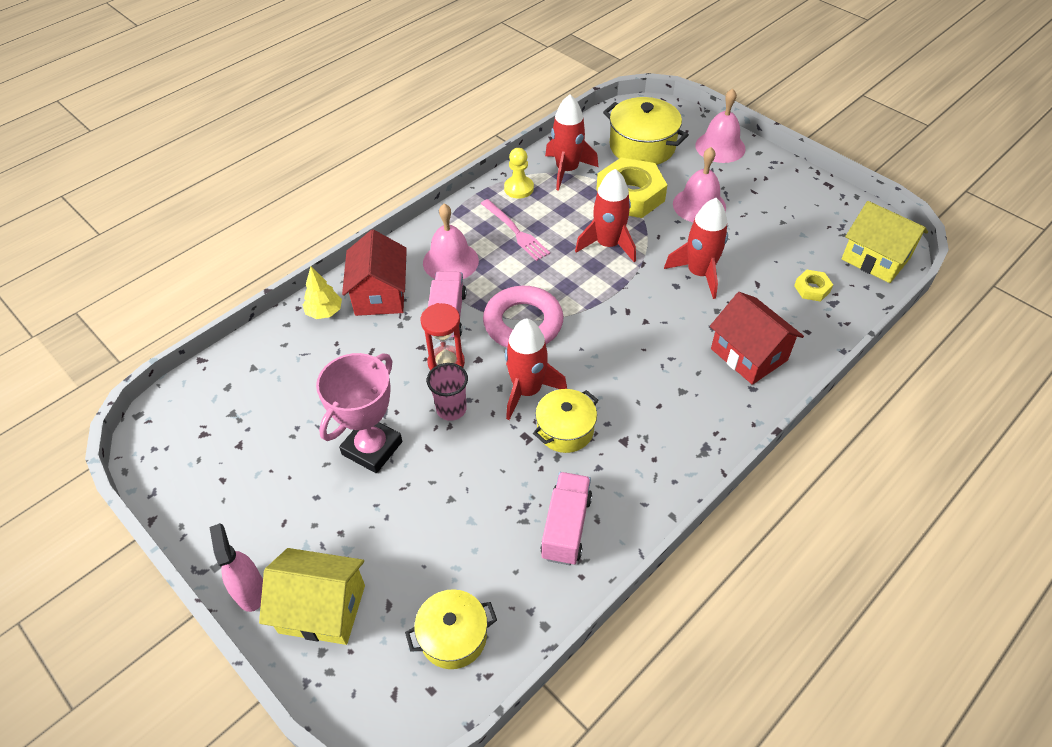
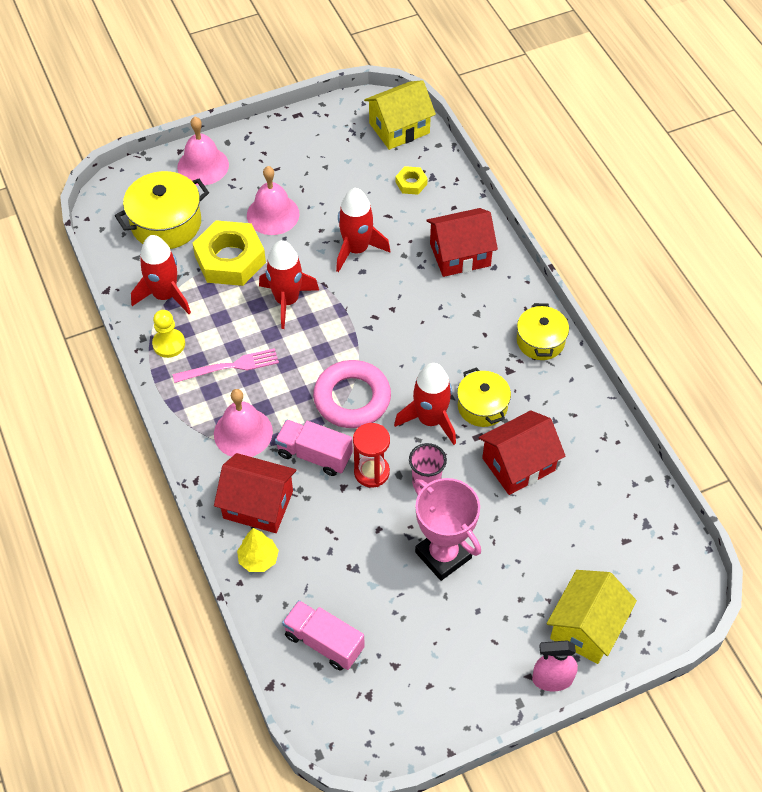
camera: 70 degrees left, 5 degrees up
yellow pot [405,589,497,669] -> yellow pot moved to [517,303,569,360]
pink truck [540,472,592,565] -> pink truck moved to [282,600,365,671]
none -> red house [478,411,566,495]

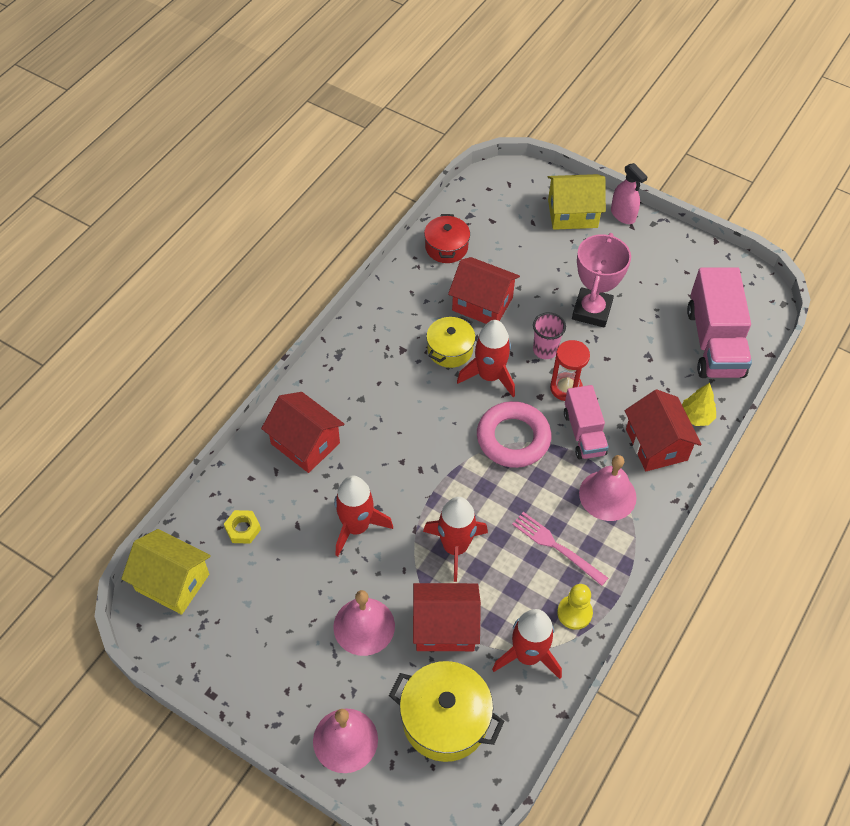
camera: 125 degrees left, 0 degrees up
yellow nut [192,220,266,286] -> red house [413,583,481,651]
pink truck [282,600,365,671] -> pink truck [687,267,752,378], size x1.63
yellow pot [517,303,569,360] -> none
none -> red pot [424,214,470,263]

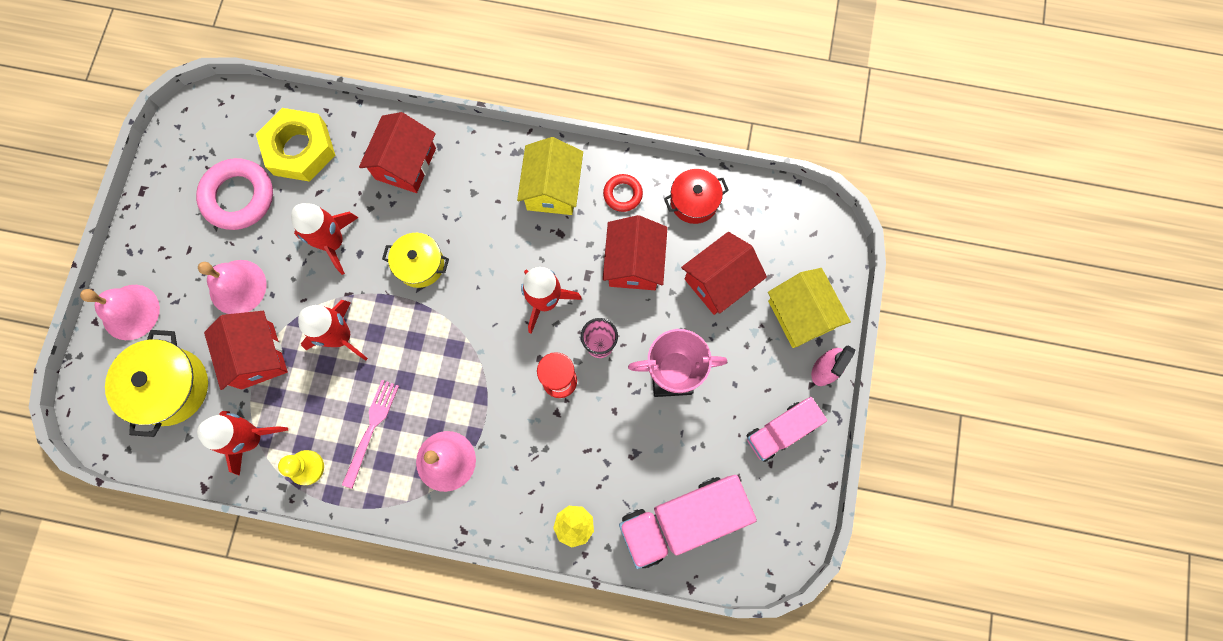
camera: 70 degrees right, 20 degrees up
yellow house [121,529,211,615] -> yellow house moved to [517,137,583,215]
yellow nut [224,510,261,544] -> yellow nut [256,108,336,182], size x2.17
yellow pot [426,316,475,368] -> yellow pot moved to [382,233,449,288]
pink ring [477,401,551,468] -> pink ring moved to [196,158,273,230]
pink truck [564,385,609,459] -> pink truck moved to [746,397,827,462]
red house [625,389,702,471] -> red house moved to [681,232,767,315]
none -> red ring [603,174,643,212]

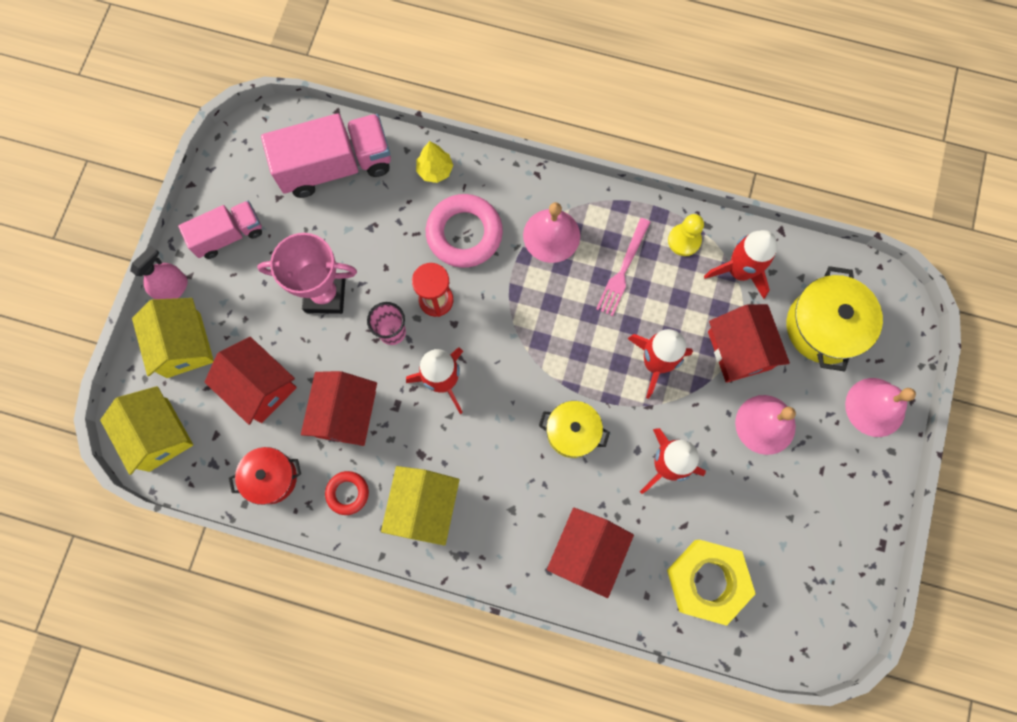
camera: 175 degrees left, 0 degrees up
pink ring [196,158,273,230] -> pink ring moved to [426,194,503,268]
red house [681,232,767,315] -> red house turned 75 degrees clockwise [205,337,297,425]
none -> yellow house [100,386,193,475]

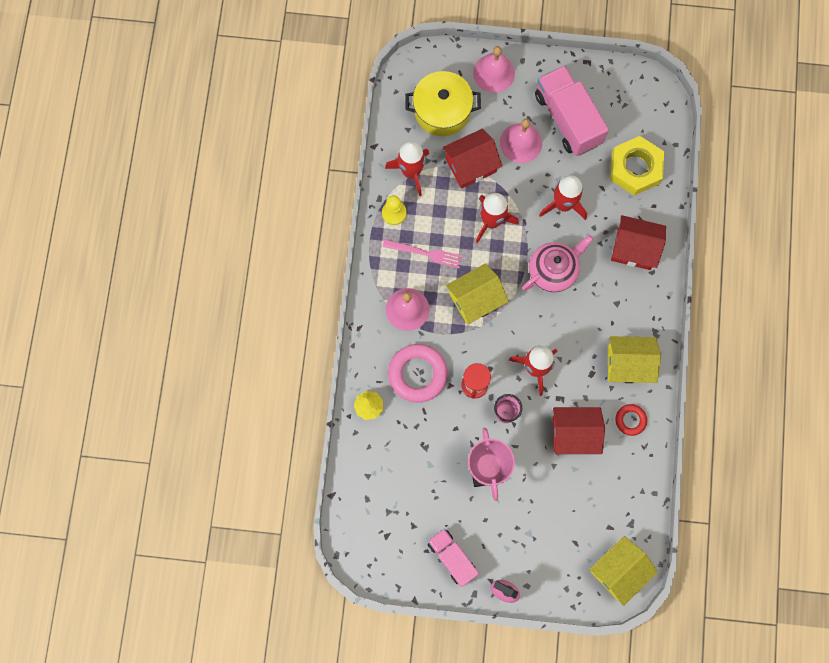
camera: 100 degrees left, 0 degrees up
yellow house [132,298,214,378] -> yellow house moved to [446,263,509,325]
red house [205,337,297,425] -> none
red pot [229,447,301,505] -> none
pink truck [261,113,391,198] -> pink truck moved to [535,65,609,156]
yellow pot [539,401,610,458] -> pink teapot [522,235,593,292]

